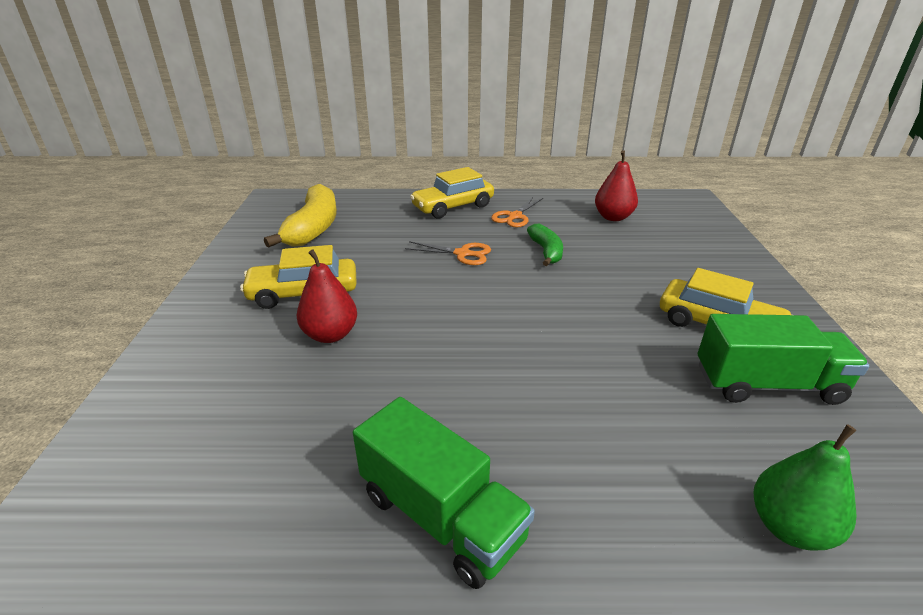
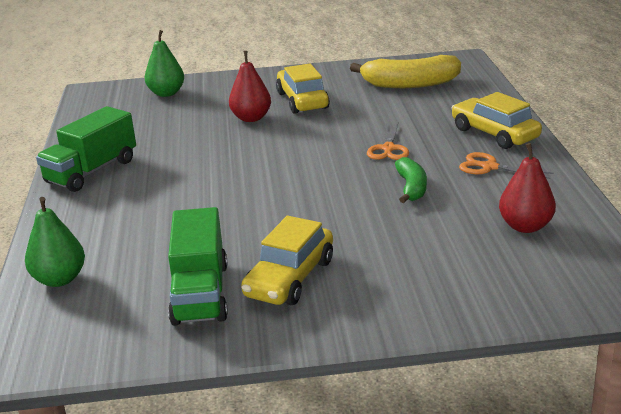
camera: 85 degrees right, 5 degrees down
green banana [527,224,563,266] -> green banana turned 75 degrees counterclockwise [395,157,427,203]
none -> green pear [145,30,184,97]

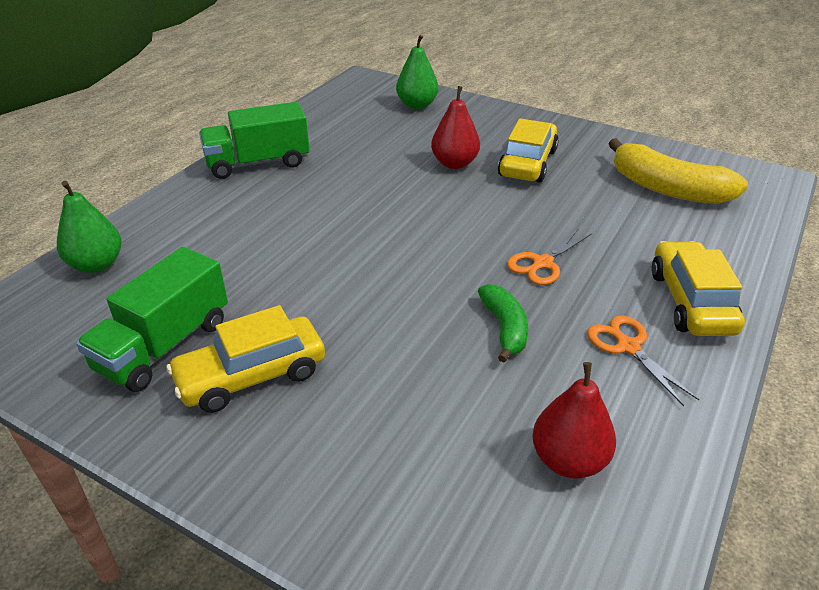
camera: 35 degrees right, 10 degrees up
green banana [395,157,427,203] -> green banana turned 45 degrees counterclockwise [478,284,528,362]

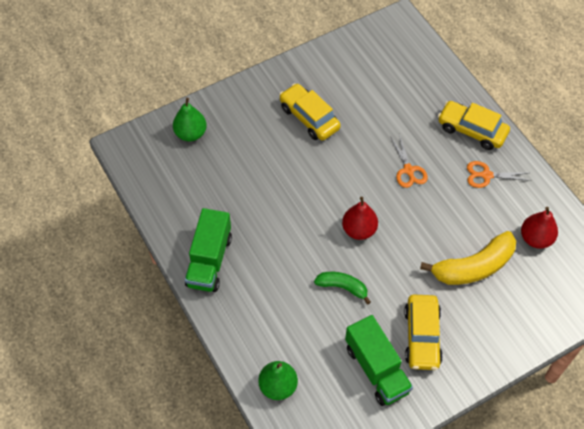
camera: 60 degrees left, 20 degrees up
red pear [431,86,480,169] -> red pear moved to [342,197,378,240]
green banana [478,284,528,362] -> green banana moved to [314,272,371,304]
yellow banana [608,138,748,204] -> yellow banana moved to [420,231,516,285]

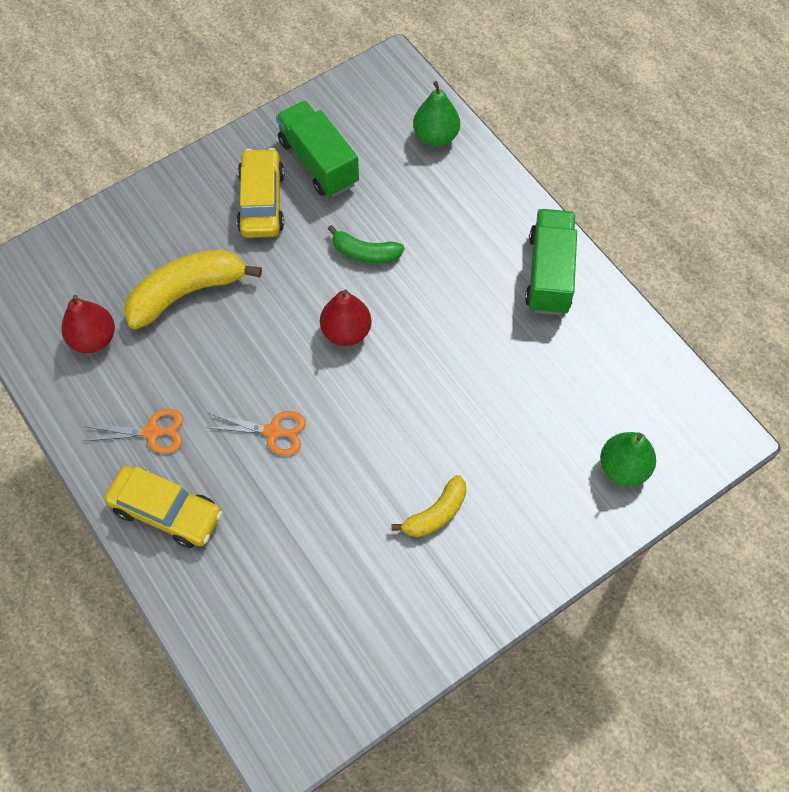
camera: 175 degrees right, 5 degrees up
yellow car [279,83,341,141] -> yellow banana [391,475,467,537]
orange scissors [390,136,428,188] -> orange scissors turned 120 degrees clockwise [205,411,306,456]

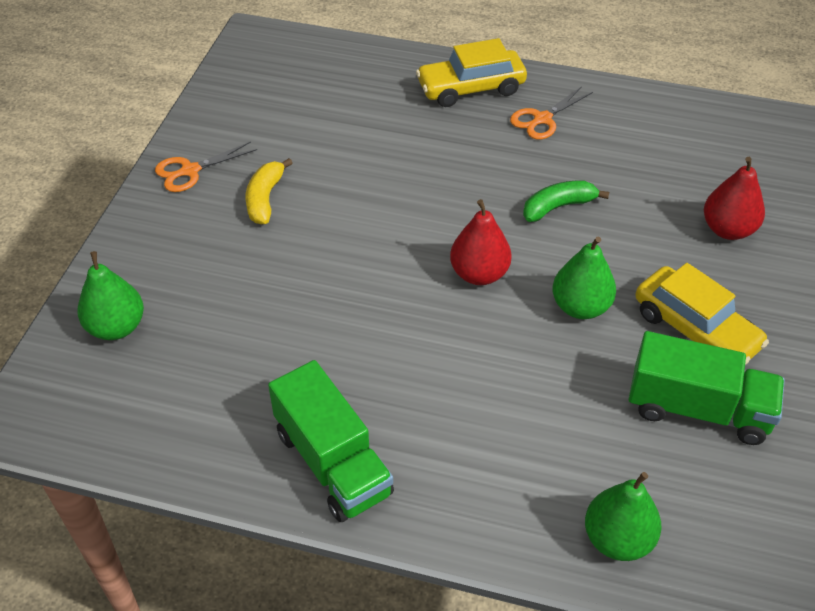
camera: 140 degrees right, 15 degrees down
red pear [61,295,115,353] -> red pear moved to [704,157,765,240]
yellow banana [124,249,262,329] -> none
orange scissors [205,411,306,456] -> orange scissors moved to [155,142,257,192]
green banana [328,225,404,264] -> green banana moved to [523,181,609,222]
none -> green pear [552,236,616,319]

